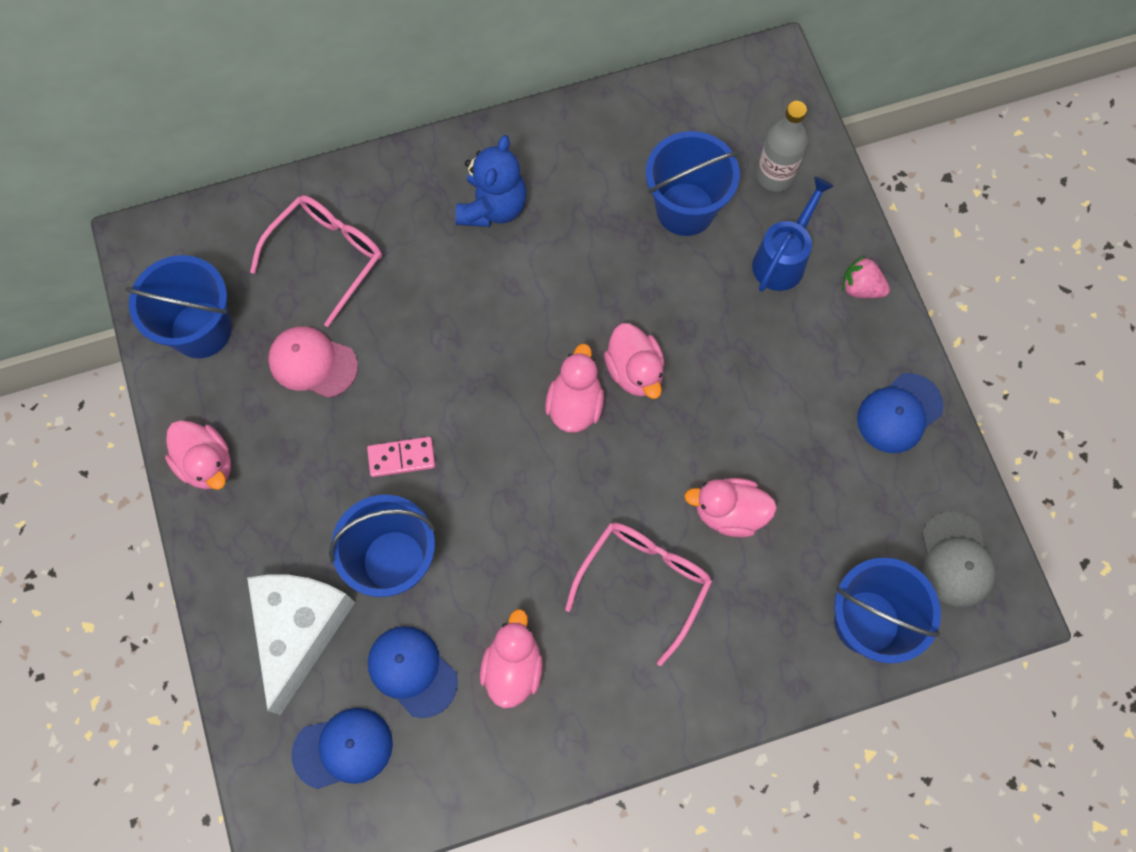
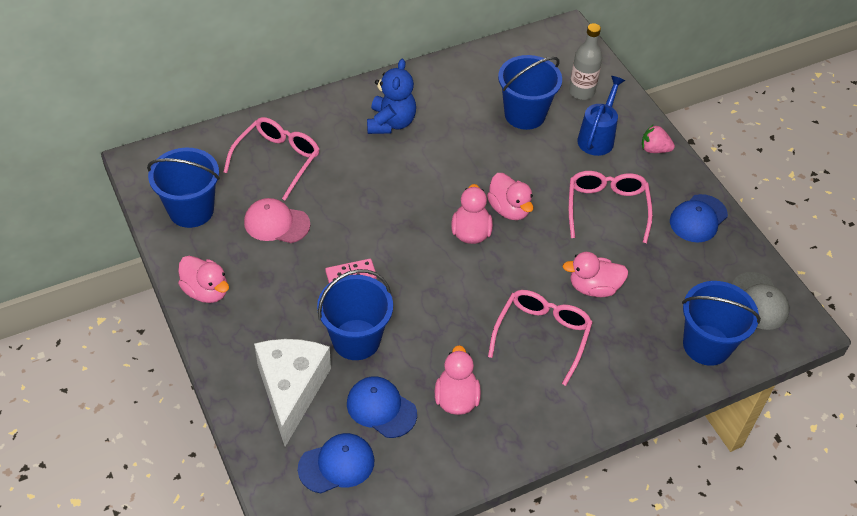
camera: 10 degrees left, 20 degrees down
none -> pink glasses [569,171,653,243]

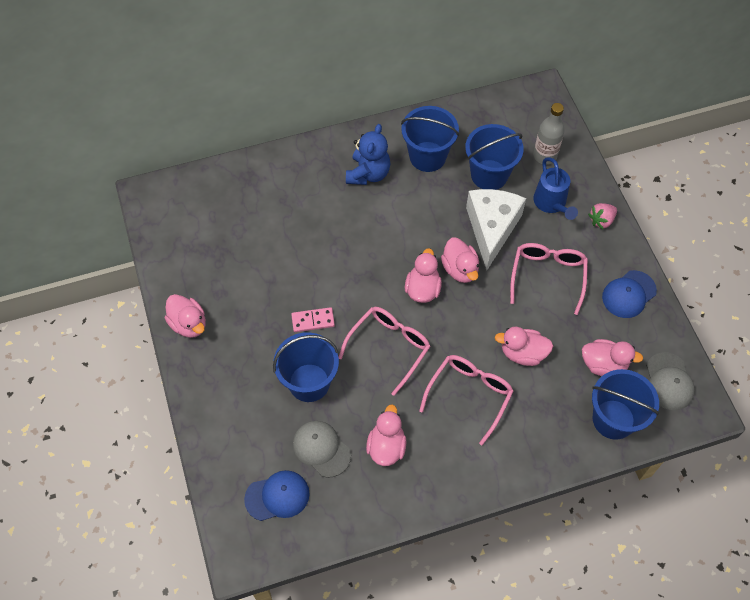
camera: 10 degrees right, 10 degrees up
blue bucket [147,148,220,228] -> blue bucket moved to [401,106,459,172]
pink glasses [224,117,320,200] -> pink glasses moved to [339,307,431,396]
pink cap [244,198,310,243] -> none
white cheese [254,339,331,446] -> white cheese moved to [466,189,526,270]
blue cap [347,376,417,438] -> grey cap [293,421,351,478]
blue watering can [577,76,625,156] -> blue watering can turned 135 degrees clockwise [534,157,578,220]
pink strawberry [642,124,675,153] -> pink strawberry turned 60 degrees counterclockwise [588,203,617,229]
none -> pink duck [582,339,643,376]

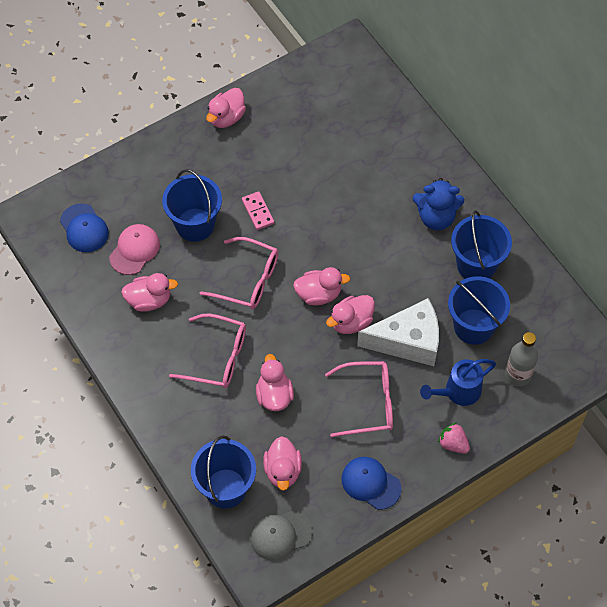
camera: 75 degrees right, 0 degrees up
grey cap [293,421,351,478] -> pink cap [109,224,160,275]

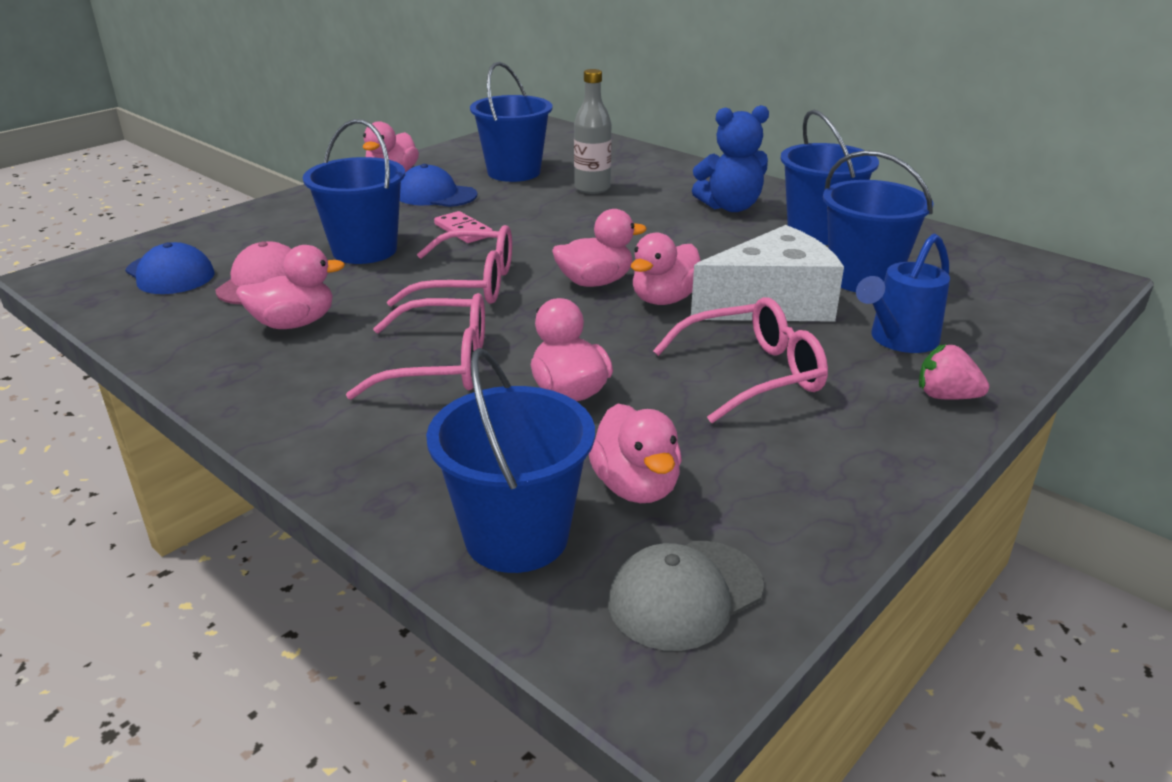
camera: 15 degrees left, 30 degrees down
blue cap [341,457,401,510] -> blue cap moved to [400,164,477,207]
grey bottle [505,332,538,386] -> grey bottle moved to [574,69,612,194]
none -> blue bucket [470,62,553,182]

